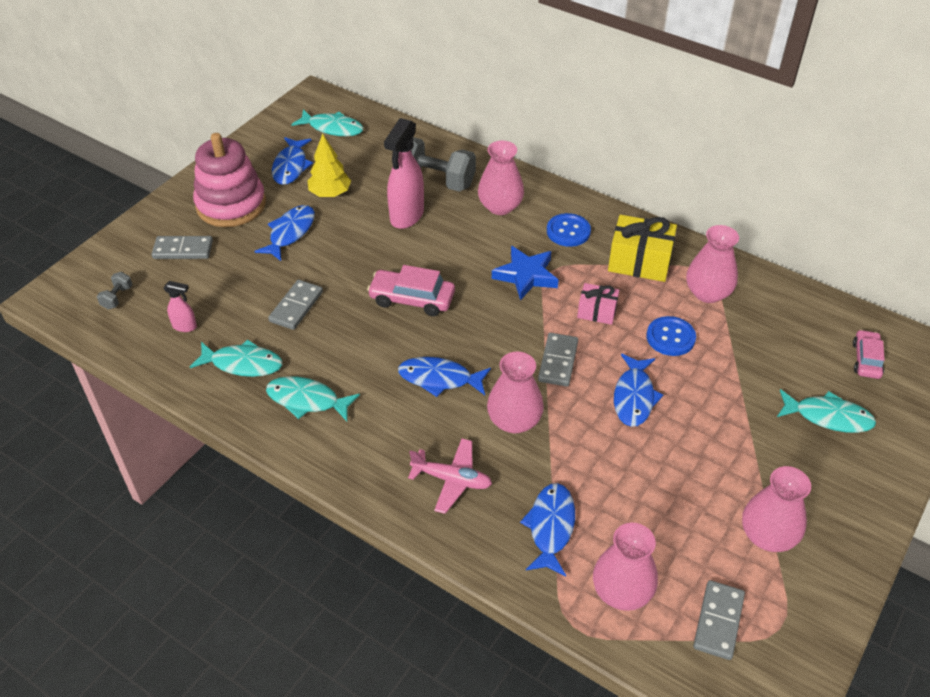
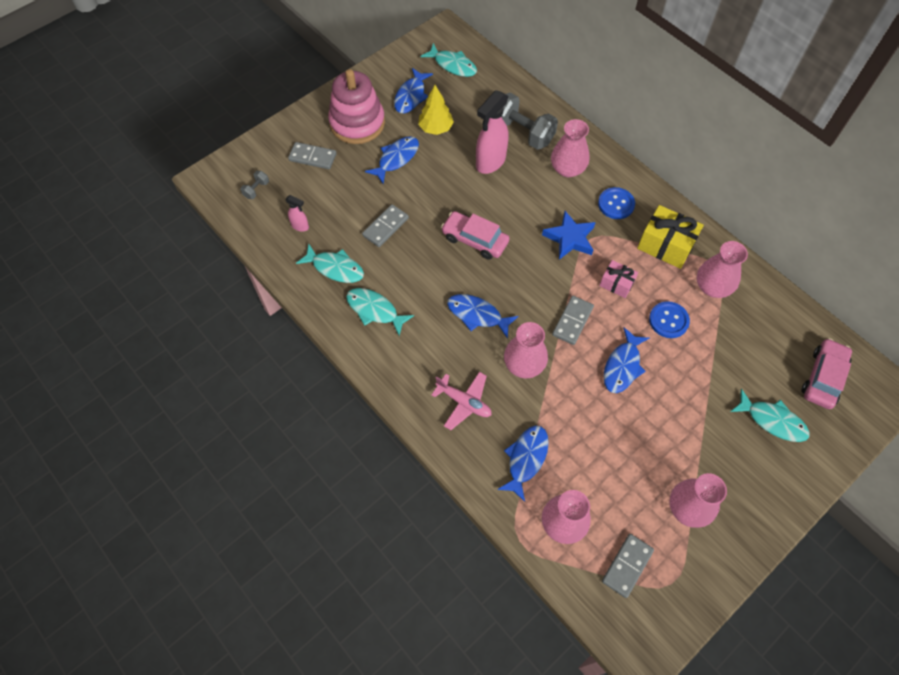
camera: 15 degrees right, 15 degrees up
pink car [853,330,885,379] -> pink car [801,338,852,409], size x1.51

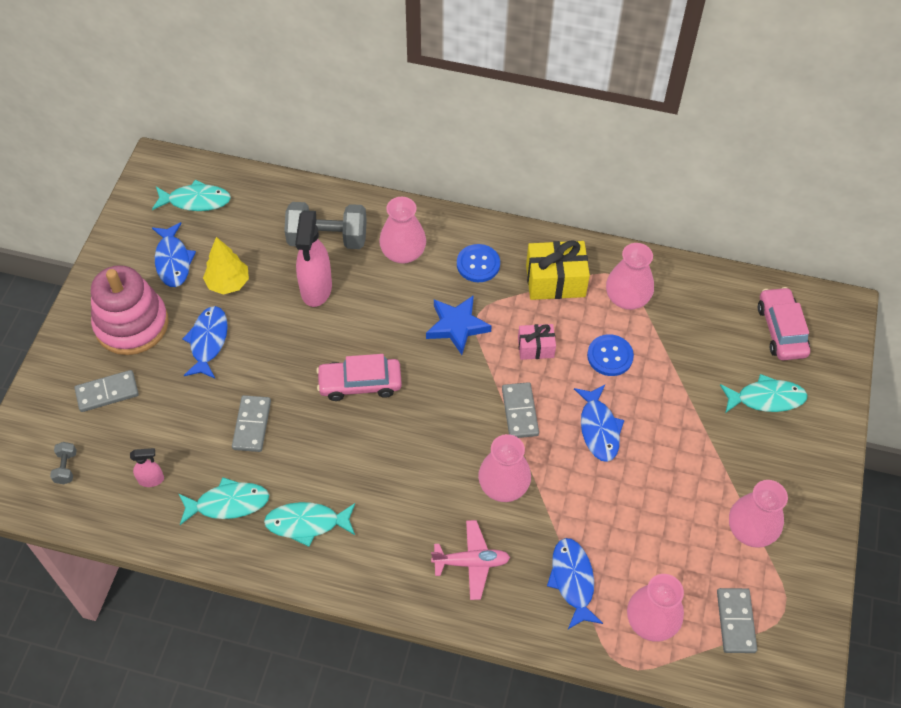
camera: 35 degrees left, 5 degrees down
blue fish [447,294,518,339] -> none

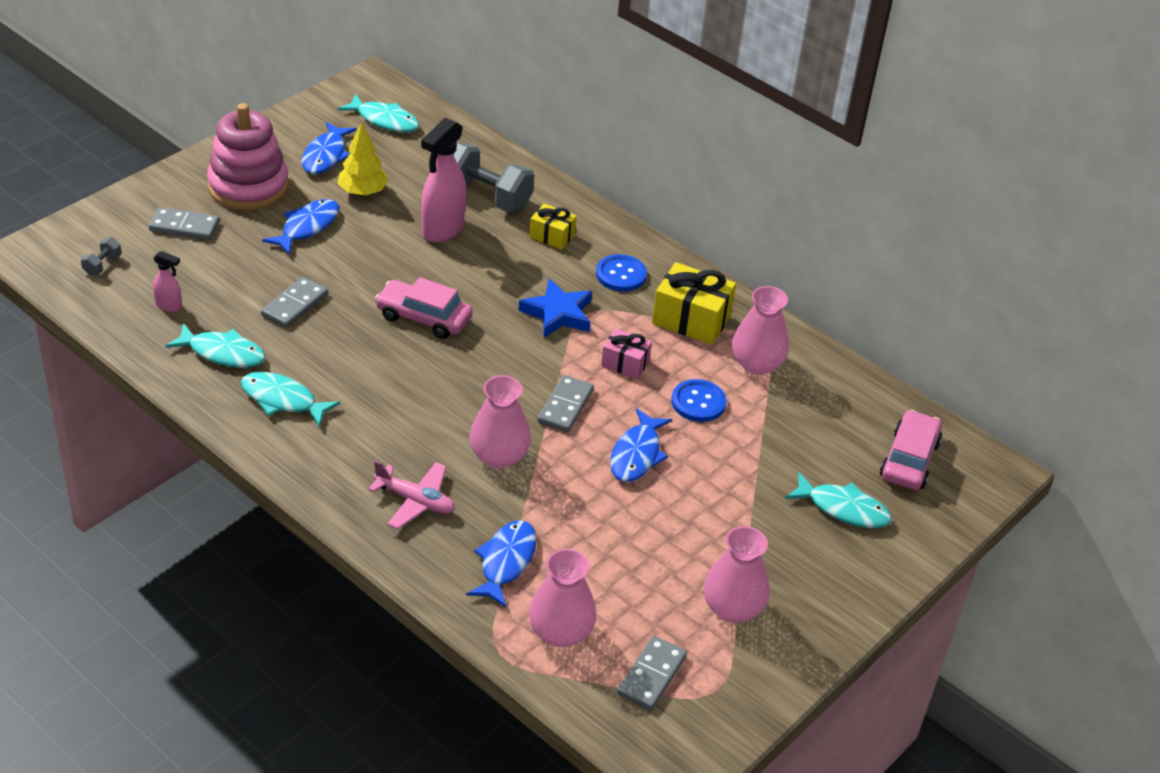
camera: 25 degrees right, 15 degrees down
pink vase [379,197,426,264] -> yellow gift [529,203,577,250]

